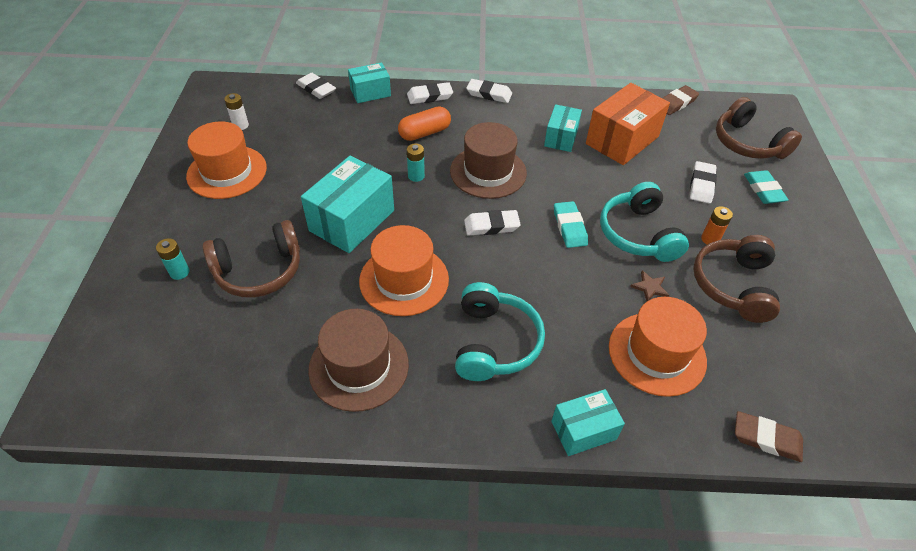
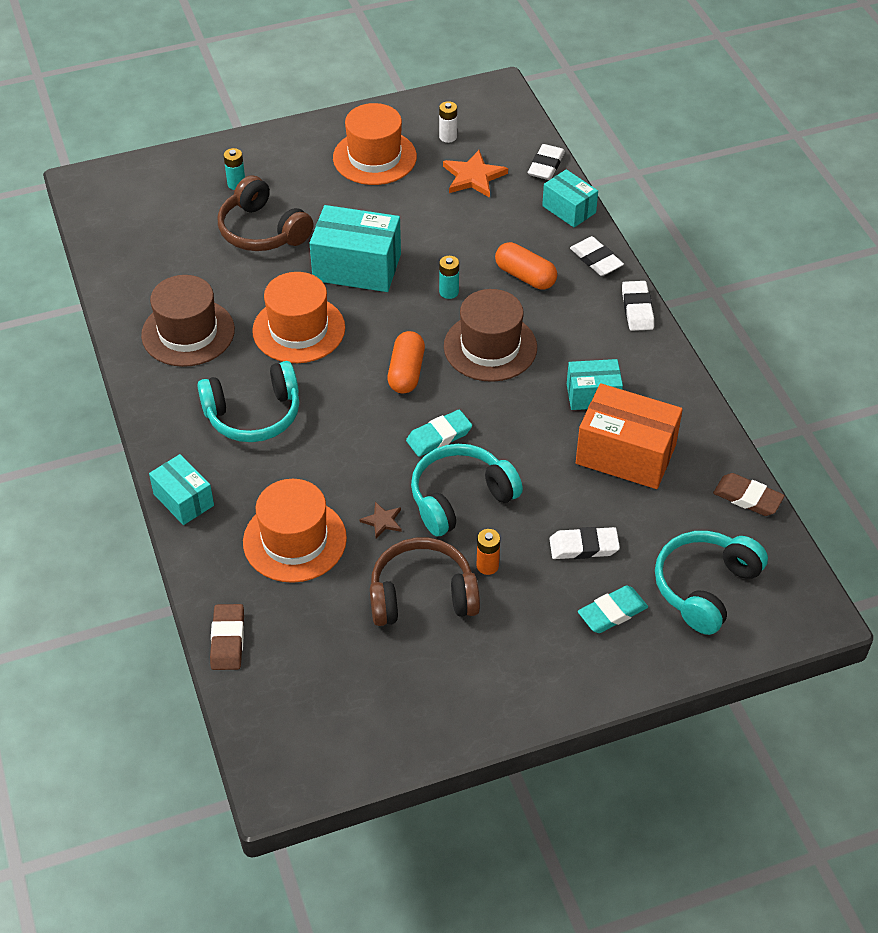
camera: 70 degrees right, 0 degrees up
white eraser [464,210,521,236] -> orange capsule [388,331,425,393]
brown headphones [716,97,802,159] -> turquoise headphones [655,531,768,635]
none -> orange star [443,150,508,198]

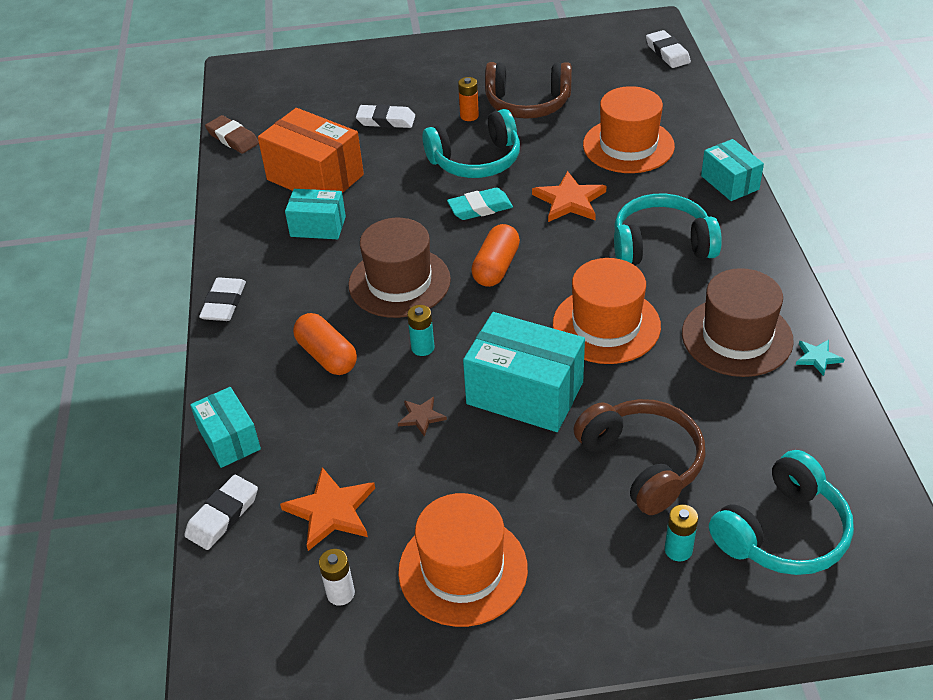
camera: 165 degrees left, 5 degrees down
brown eraser [210,604,244,670] -> none
brown star [360,502,402,539] -> brown star moved to [398,397,447,437]
white eraser [570,236,624,276] -> white eraser moved to [646,30,691,68]
turquoise eraser [578,585,648,633] -> none
turquoise headphones [655,531,768,635] -> turquoise headphones moved to [709,450,854,575]
none -> orange star [532,171,606,222]
none -> turquoise star [796,340,845,376]

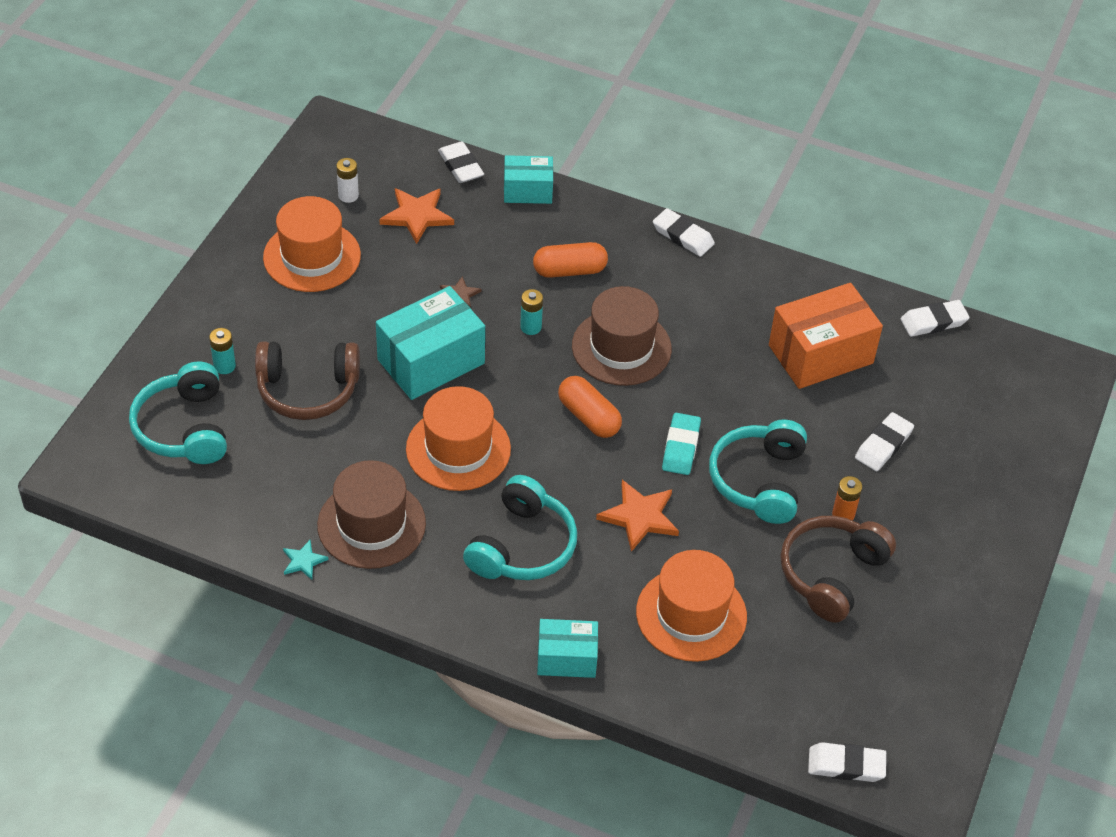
camera: 115 degrees right, 5 degrees up
brown eraser [205,115,259,154] -> white eraser [901,300,970,337]
turquoise box [285,189,346,239] -> none

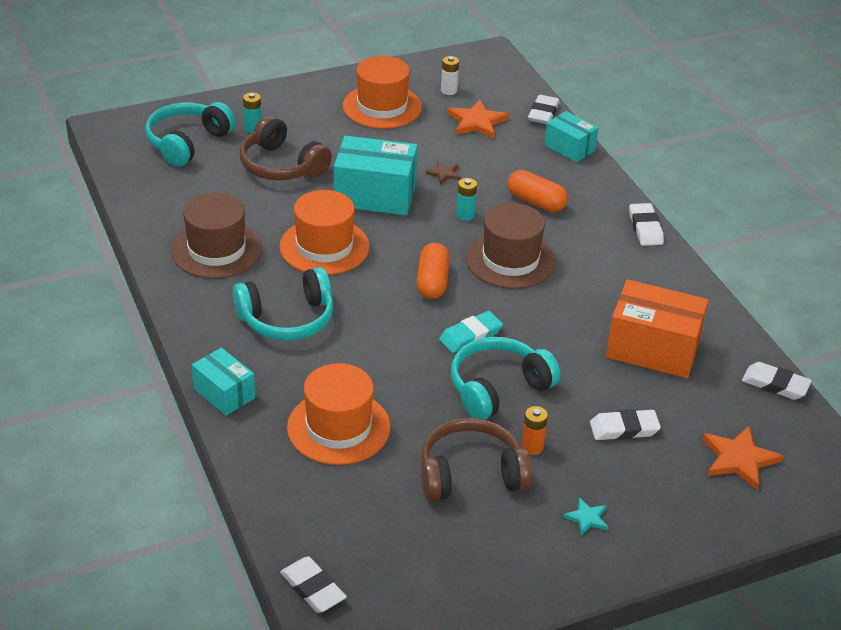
camera: 45 degrees right, 10 degrees down
turquoise star [283,540,329,580] -> turquoise star moved to [563,498,609,536]
orange star [596,480,679,552] -> orange star moved to [702,426,784,490]

